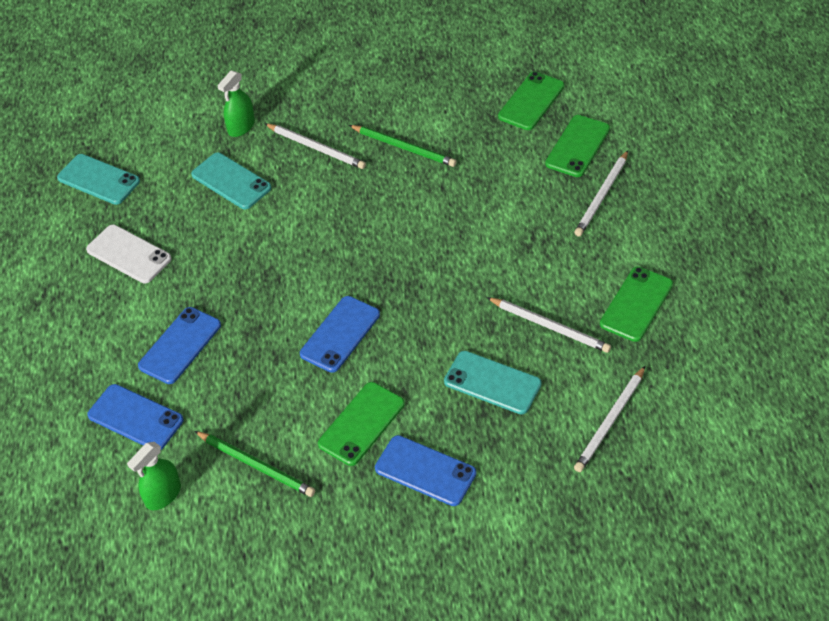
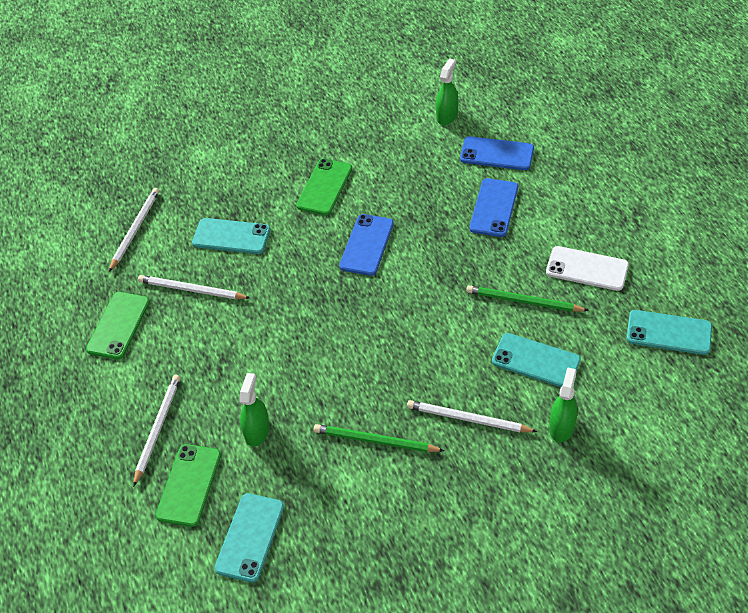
camera: 165 degrees right, 0 degrees up
green pencil [194,431,315,497] -> green pencil moved to [466,285,589,312]
blue phone [375,435,476,506] -> none
green phone [498,72,564,130] -> turquoise phone [215,493,284,583]
none -> green spray bottle [239,373,270,447]

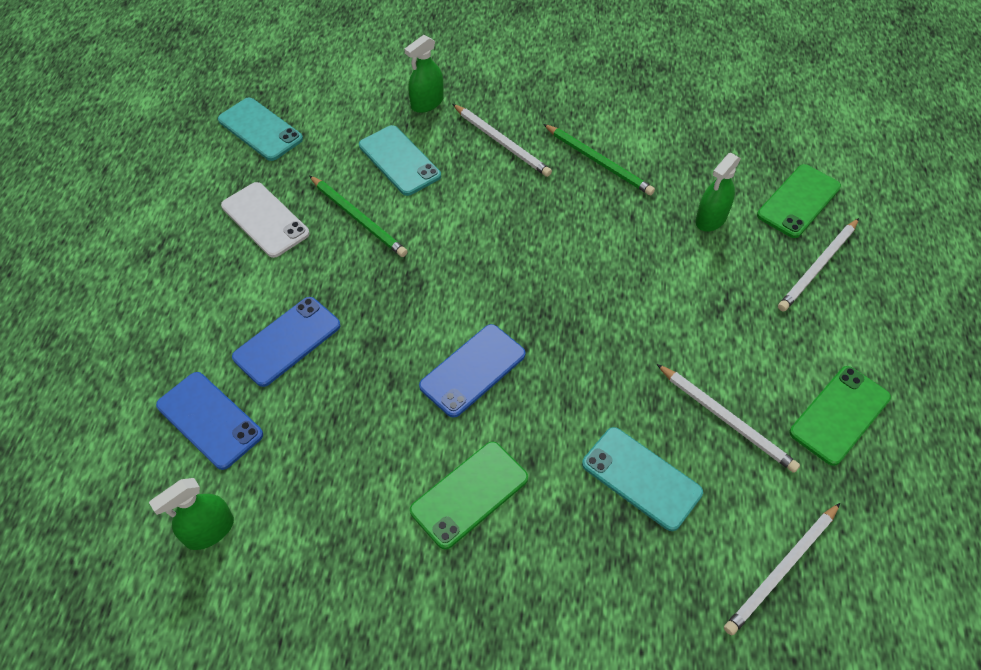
camera: 155 degrees left, 5 degrees up
turquoise phone [215,493,284,583] -> none

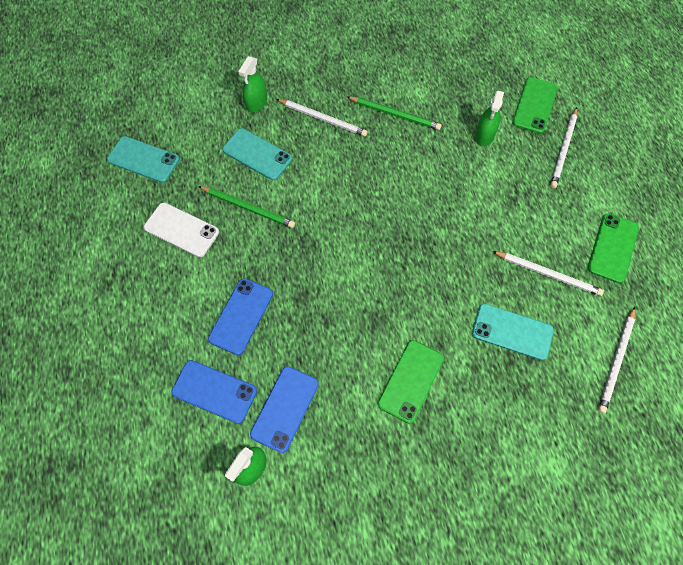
camera: 20 degrees left, 10 degrees up
blue phone [419,324,526,418] -> blue phone moved to [250,366,319,453]

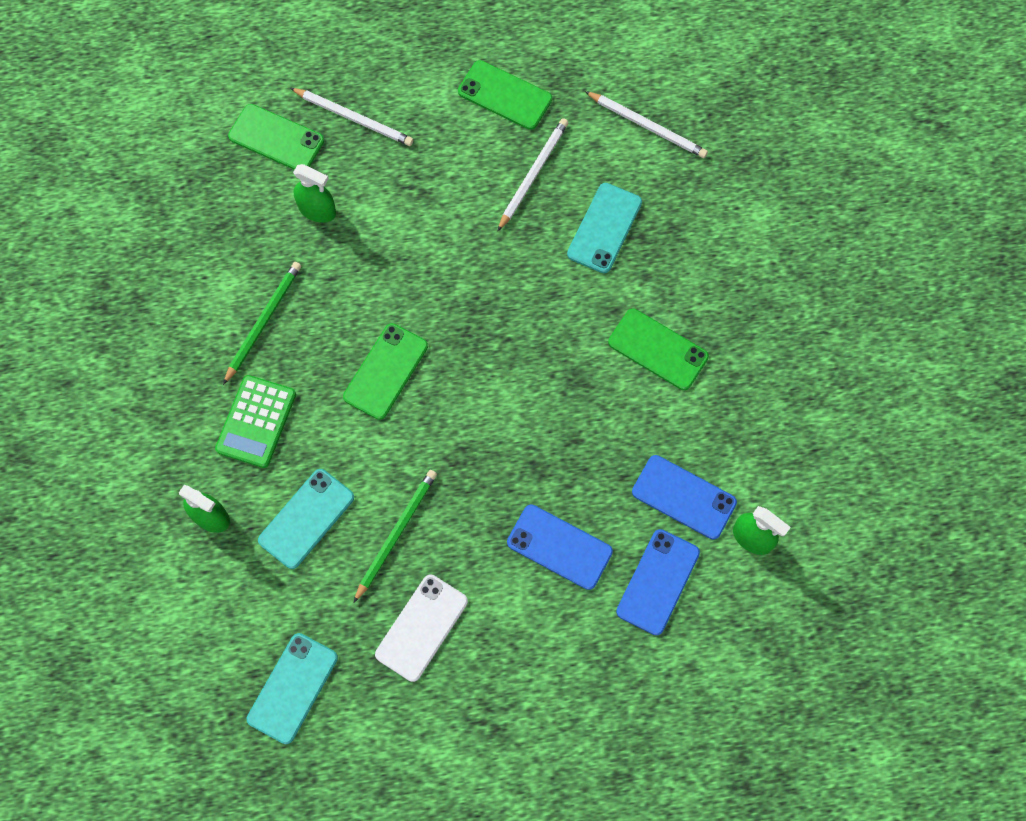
camera: 85 degrees left, 5 degrees up
white pencil [276,99,368,137] -> green calculator [215,375,296,468]
none -> green phone [343,323,428,420]

